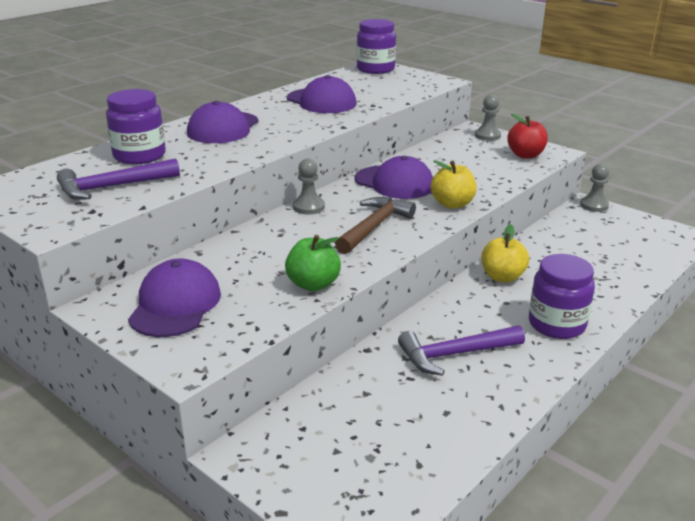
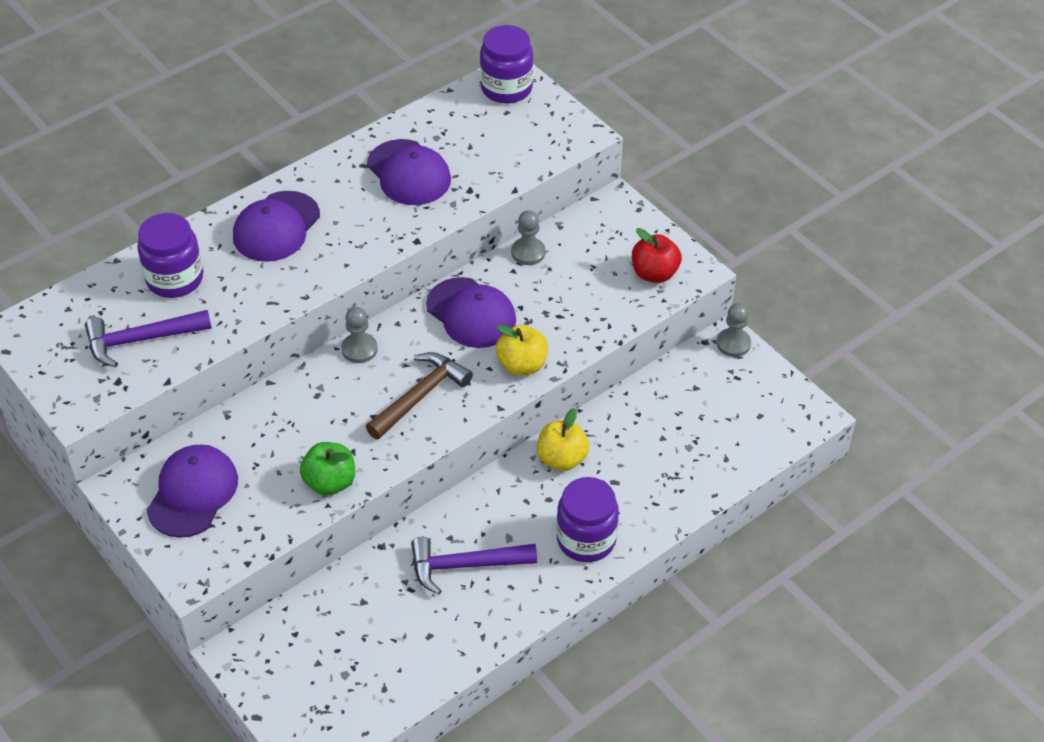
camera: 10 degrees right, 20 degrees up
grey pawn [475,95,501,141] -> grey pawn moved to [511,210,545,265]

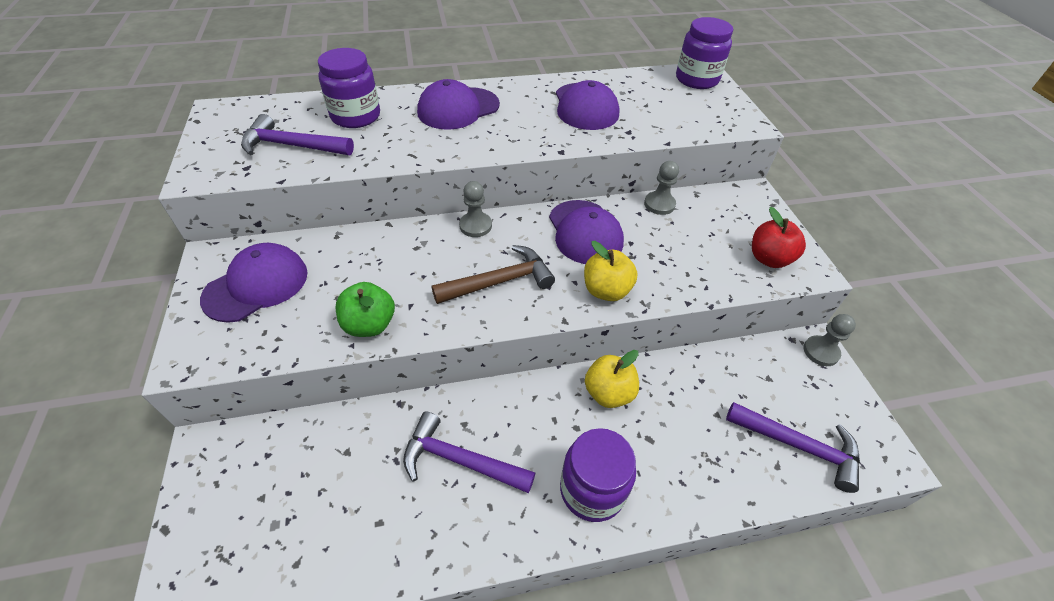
camera: 25 degrees right, 0 degrees up
none -> purple hammer [726,402,860,493]

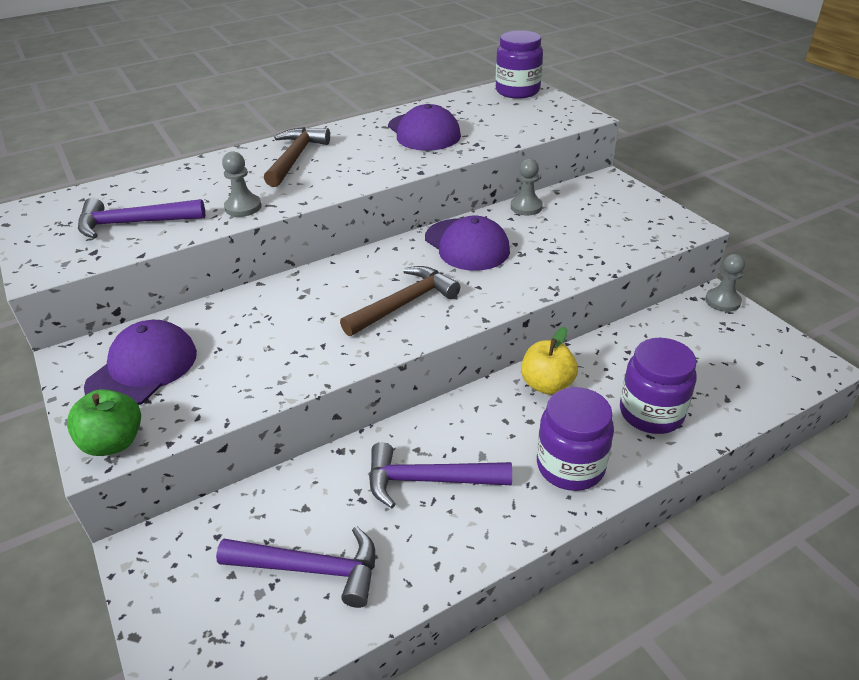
camera: 15 degrees left, 10 degrees down
purple jar [318,48,380,128] -> purple jar moved to [620,338,697,434]
green apple [336,282,395,337] -> green apple moved to [67,389,141,456]
purple cap [417,79,500,130] -> brown hammer [264,127,330,187]
grey pawn [459,181,492,237] -> grey pawn moved to [222,151,262,217]
yellow apple [584,241,637,301] -> none
purple hammer [726,402,860,493] -> purple hammer moved to [216,526,375,608]
red apple [752,207,806,268] -> none

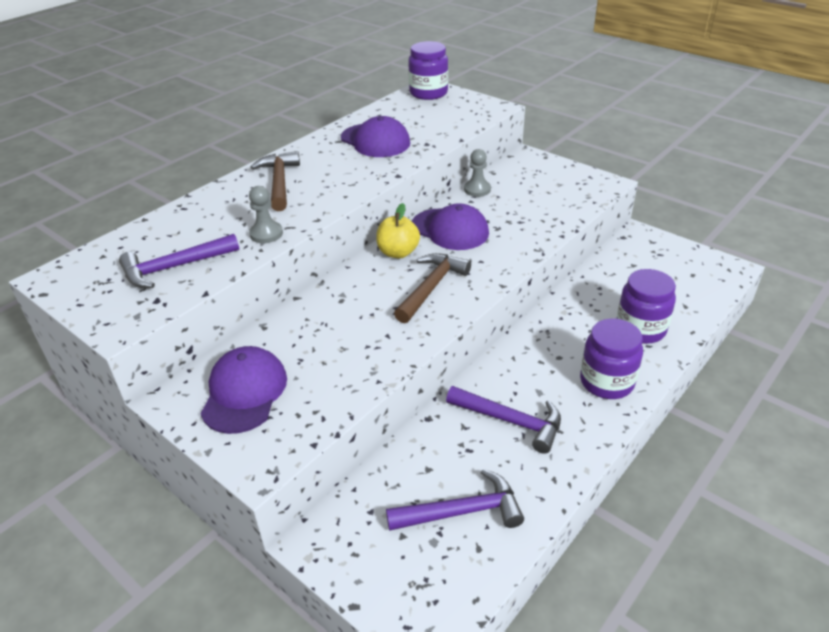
camera: 20 degrees left, 0 degrees up
green apple [67,389,141,456] -> none
purple hammer [369,442,512,508] -> purple hammer turned 135 degrees counterclockwise [446,386,561,454]
yellow apple [521,327,578,395] -> yellow apple moved to [376,203,420,258]
grey pawn [705,254,745,312] -> none

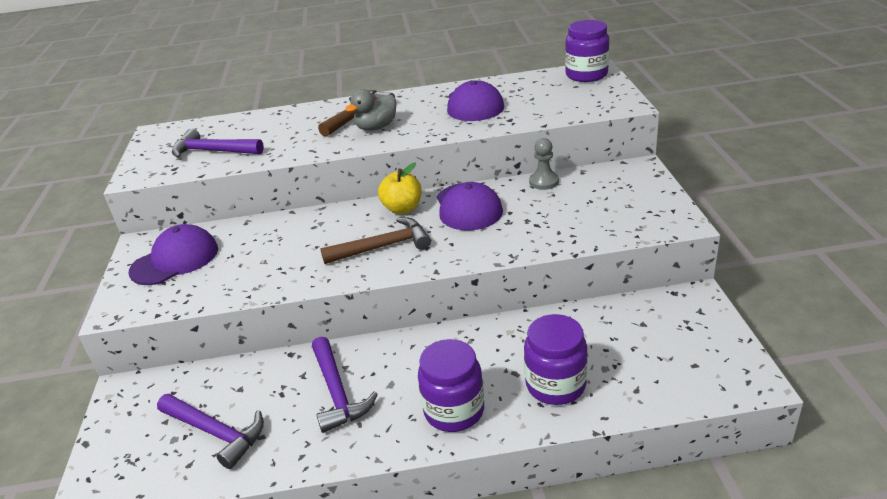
camera: 45 degrees right, 5 degrees down
grey pawn [249,186,283,243] -> none
none -> grey duck [345,89,396,131]

